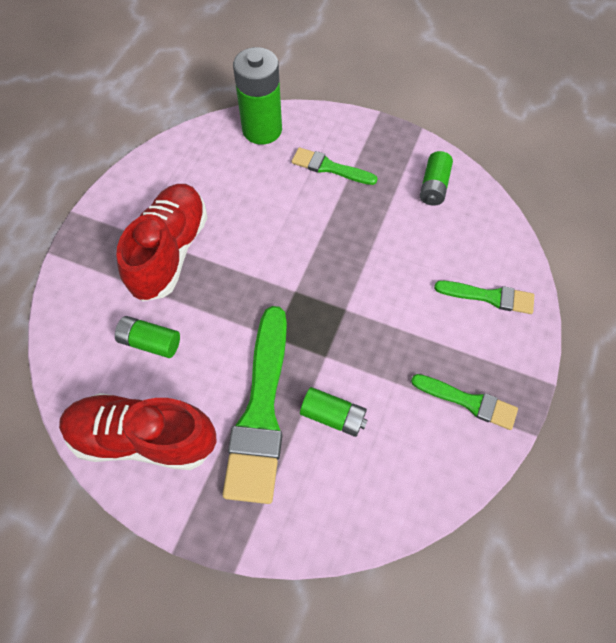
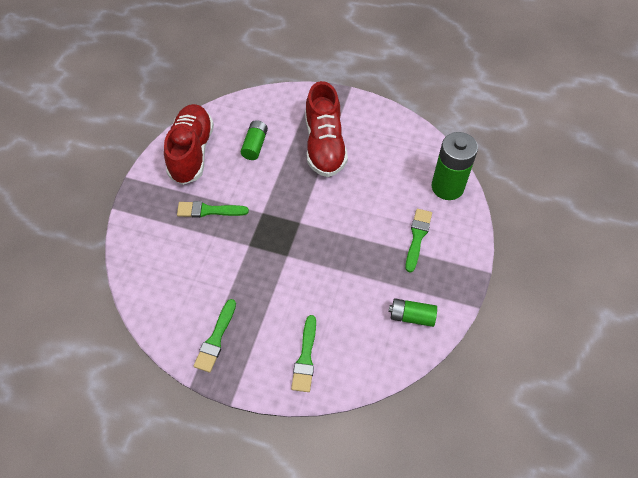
camera: 85 degrees right, 5 degrees down
red shoe [116,184,208,302] -> red shoe turned 75 degrees clockwise [305,81,348,177]
green brush [222,306,287,504] -> green brush [177,201,249,218], size x0.53
green battery [300,387,368,437] -> none

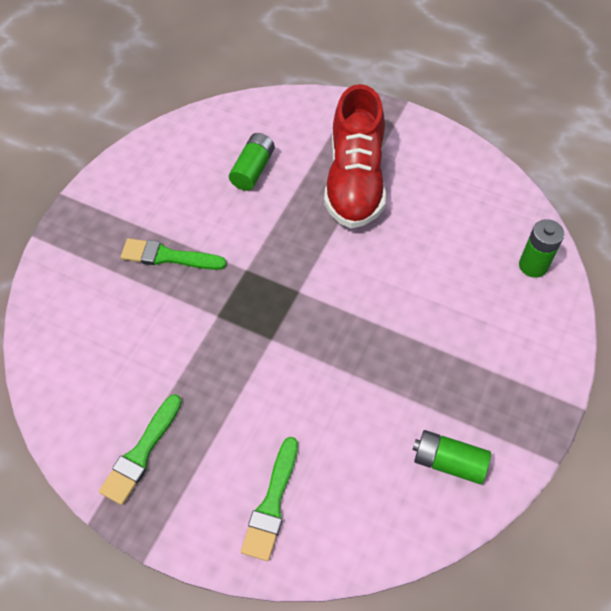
camera: 10 degrees right, 0 degrees up
red shoe [164,104,214,185] -> none
green brush [405,209,432,273] -> none
green battery [432,132,478,200] -> green battery [519,219,564,278], size x0.57

